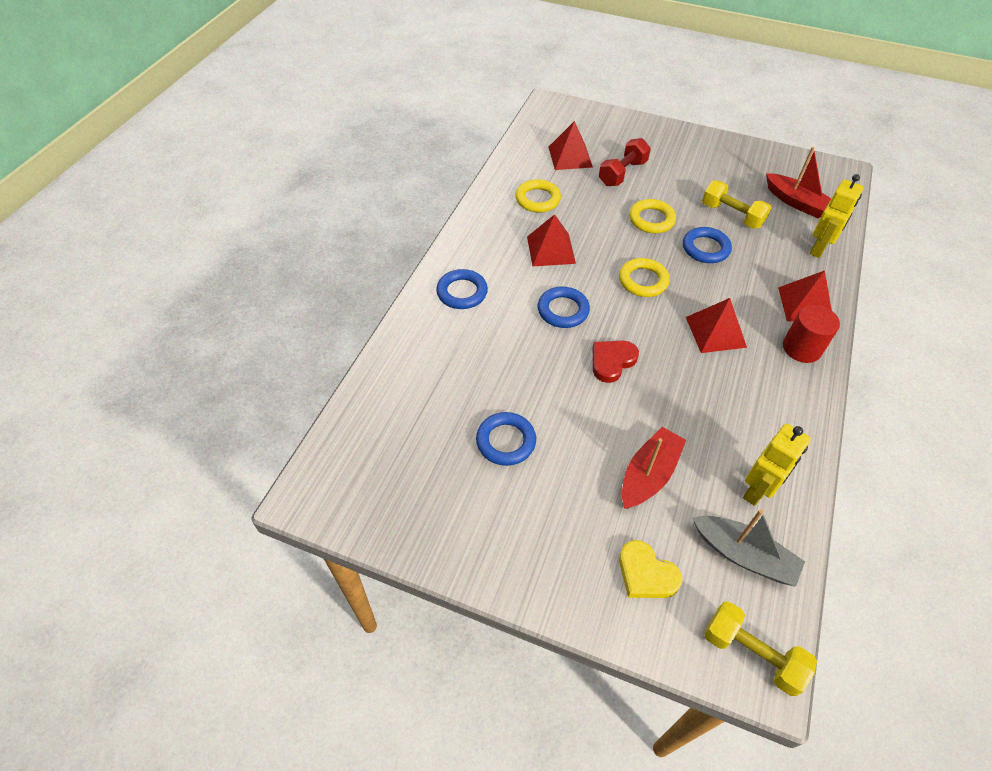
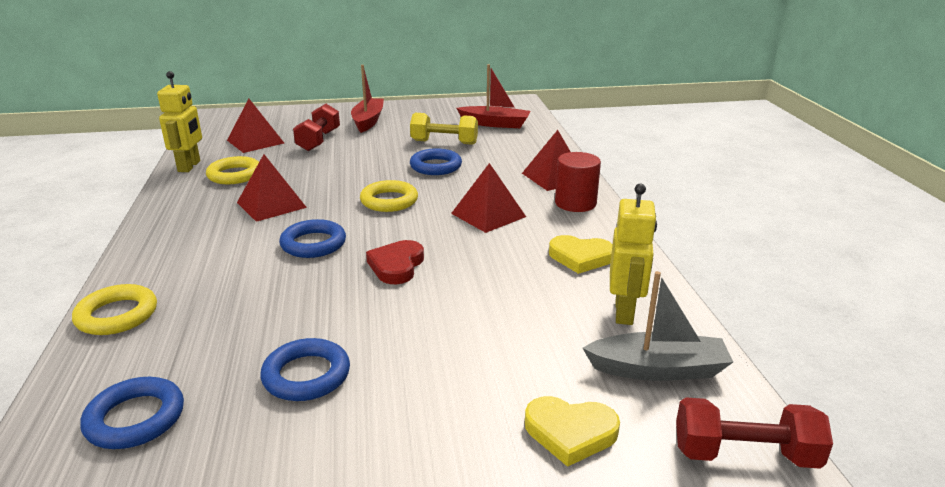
camera: 30 degrees left, 25 degrees down
blue ring [436,269,488,309] -> blue ring moved to [80,377,184,449]
red boat [622,427,686,509] -> red boat moved to [351,65,384,133]
yellow ring [629,199,676,233] -> yellow ring moved to [72,284,157,335]
yellow dumbbell [704,602,817,696] -> red dumbbell [676,397,833,469]
yellow robot [810,174,864,258] -> yellow robot moved to [157,71,202,172]
none -> yellow heart [549,235,613,274]

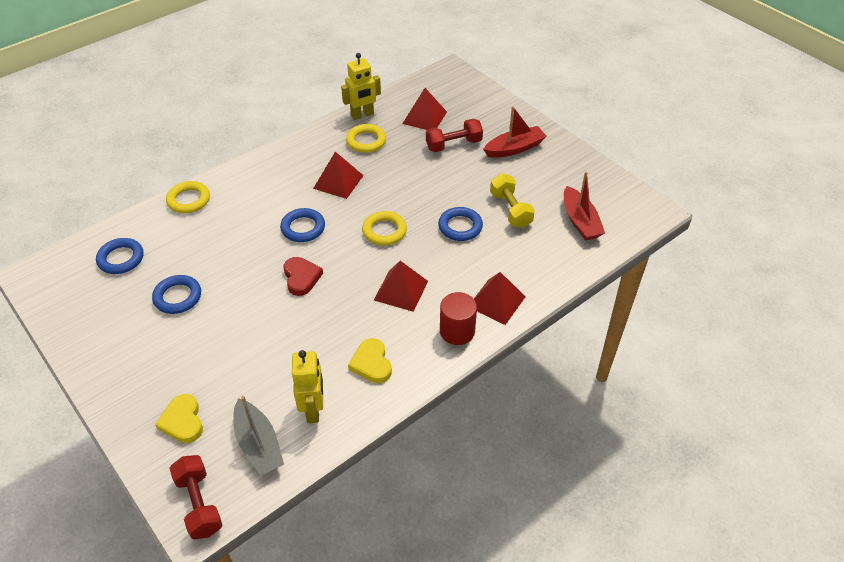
camera: 60 degrees right, 20 degrees up
red heart [366,240,424,284] -> red heart turned 90 degrees clockwise [283,257,323,296]
yellow robot [610,183,657,325] -> yellow robot turned 75 degrees counterclockwise [292,350,323,423]

